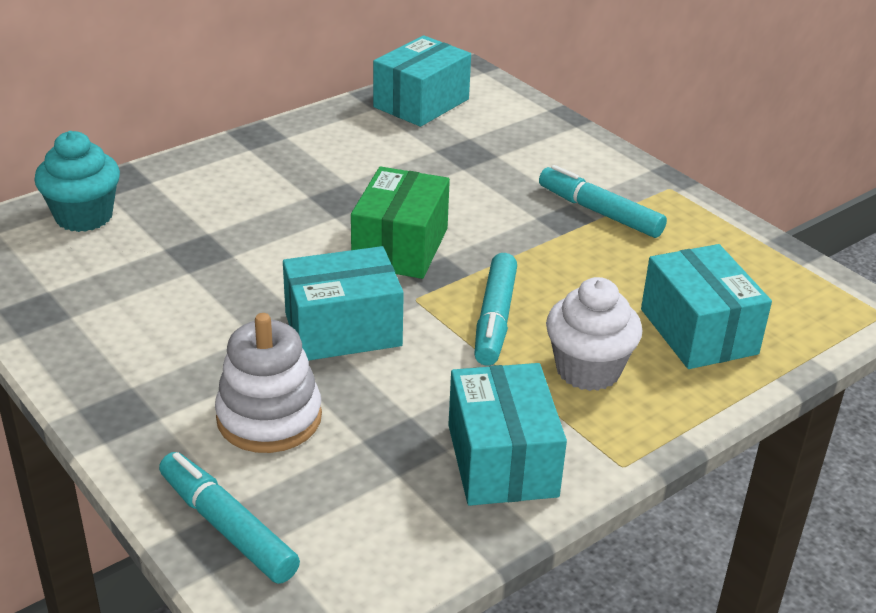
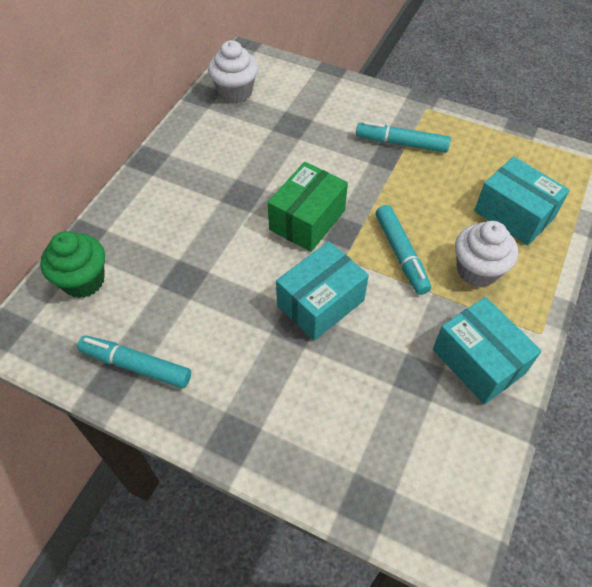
camera: 25 degrees left, 20 degrees up
turquoise cupcake [34,131,120,232] -> green cupcake [40,231,105,298]
turquoise marker [159,452,300,584] -> turquoise marker moved to [77,335,191,388]
white stacking toy [215,313,322,453] -> none
green box [351,166,450,279] -> green box turned 45 degrees clockwise [268,162,348,252]
turquoise box [373,35,471,127] -> white cupcake [208,40,258,103]

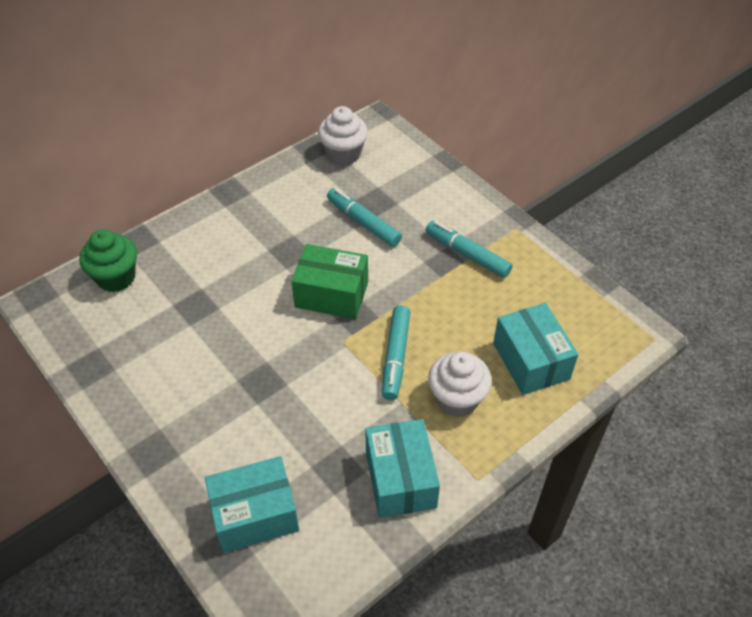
camera: 25 degrees right, 5 degrees down
turquoise marker [77,335,191,388] -> turquoise marker moved to [327,188,402,247]
green box [268,162,348,252] -> green box turned 45 degrees clockwise [292,244,368,319]
turquoise box [276,241,369,341] -> turquoise box moved to [205,456,299,553]

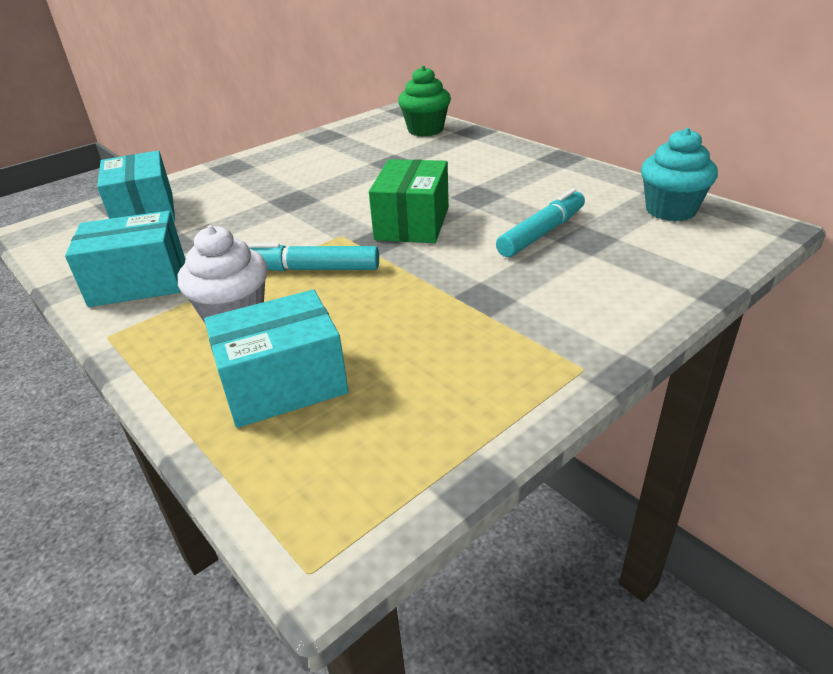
camera: 90 degrees right, 15 degrees down
white cupcake [318,106,368,166] -> turquoise cupcake [641,128,718,221]
turquoise marker [426,221,513,278] -> none

